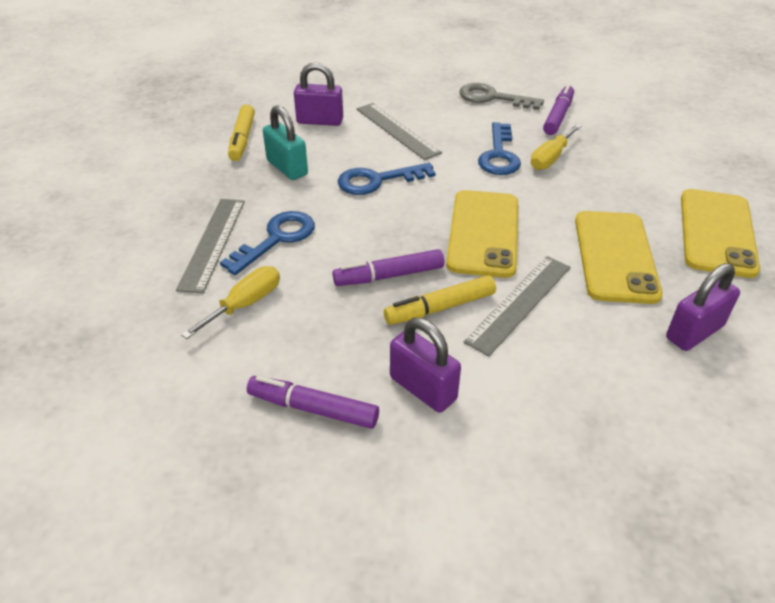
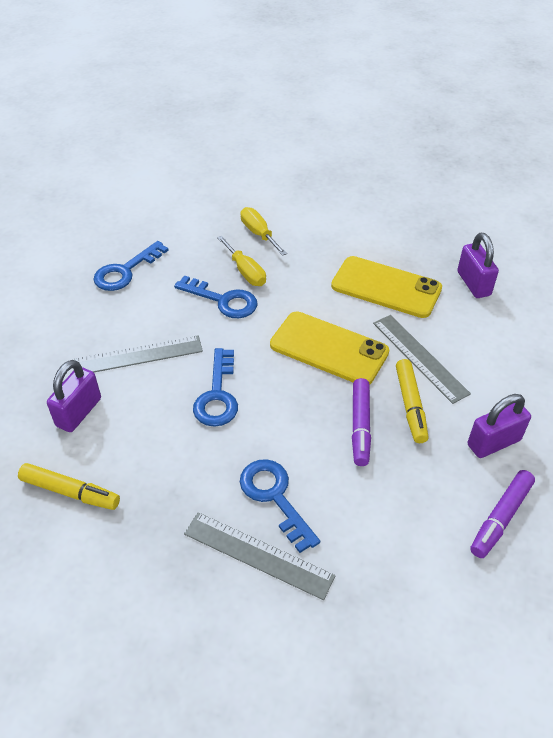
camera: 70 degrees left, 5 degrees up
yellow screwdriver [181,266,280,339] -> yellow screwdriver moved to [240,207,287,256]
turquoise padlock [263,105,308,180] -> none
grey key [459,83,544,110] -> blue key [93,241,169,291]
purple marker [543,84,574,135] -> none
yellow phone [681,189,760,278] -> none

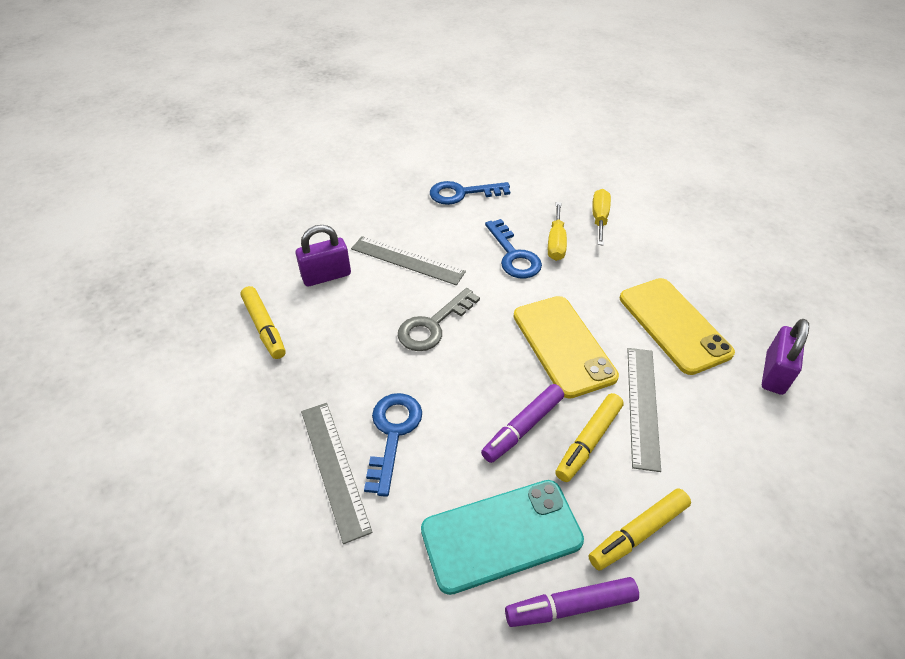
camera: 40 degrees right, 0 degrees up
blue key [193,348,238,427] -> grey key [398,288,480,351]
purple padlock [468,394,531,458] -> yellow marker [589,488,691,571]
none -> turquoise phone [421,480,584,595]

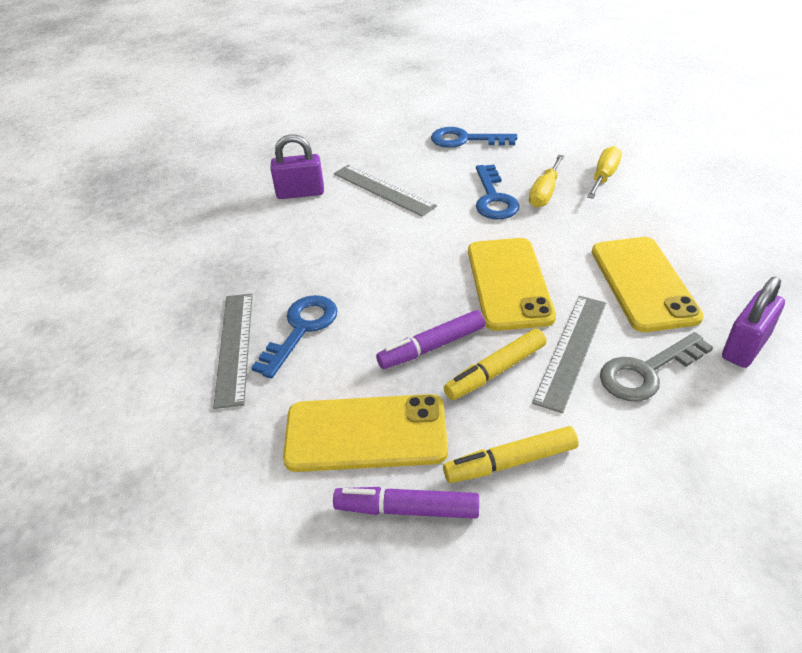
camera: 20 degrees right, 5 degrees down
yellow marker [241,286,286,359] -> none
grey key [398,288,480,351] -> grey key moved to [600,332,713,402]
turquoise phone [421,480,584,595] -> yellow phone [283,394,448,472]

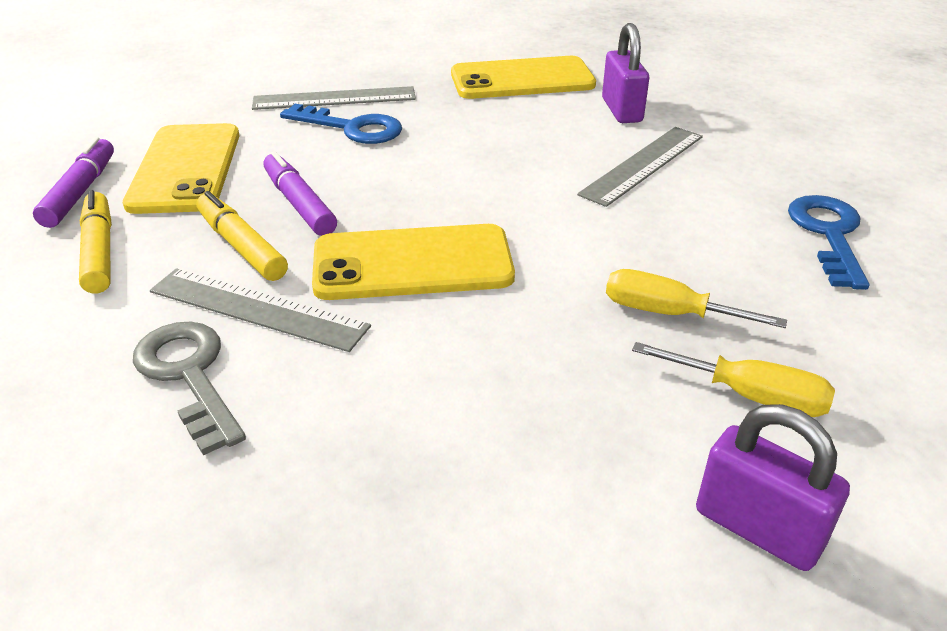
camera: 85 degrees right, 5 degrees down
blue key [476,165,520,219] -> none
yellow phone [592,237,704,332] -> yellow phone moved to [451,56,596,99]
purple padlock [722,277,785,368] -> purple padlock moved to [696,404,850,571]

